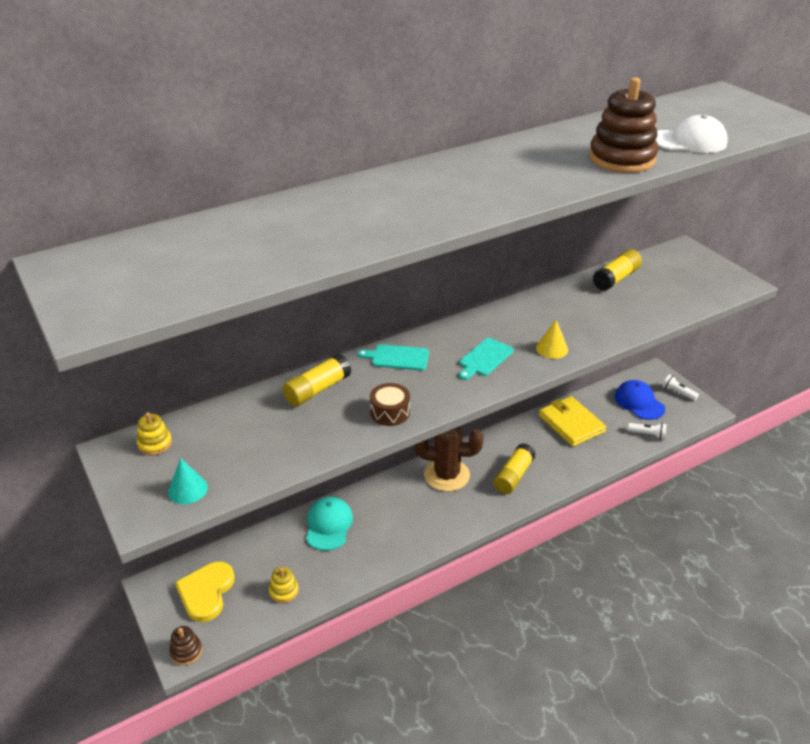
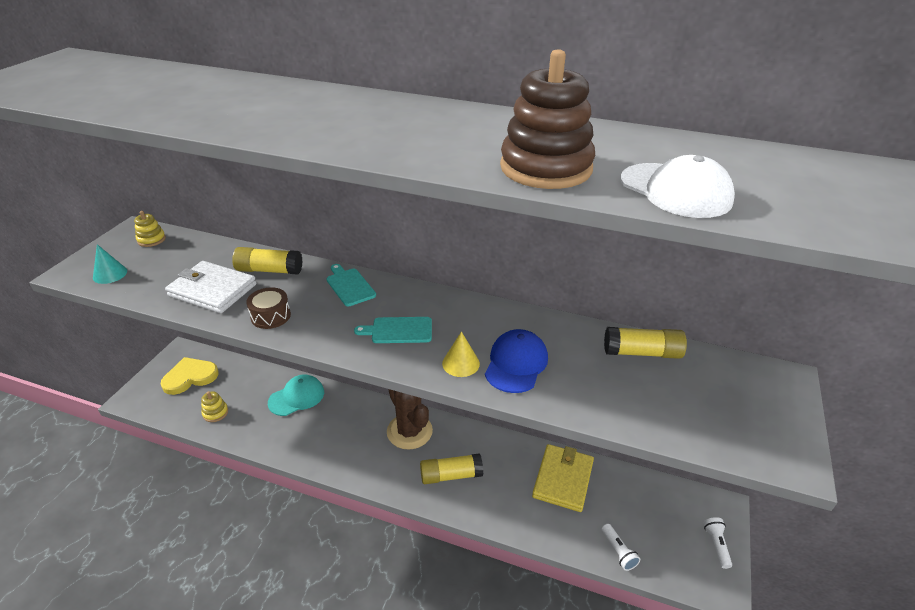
camera: 50 degrees right, 0 degrees up
brown stacking toy [169,626,202,665] -> none
blue cap [615,380,665,420] -> blue cap moved to [485,329,548,393]
none -> white wallet [165,261,256,313]

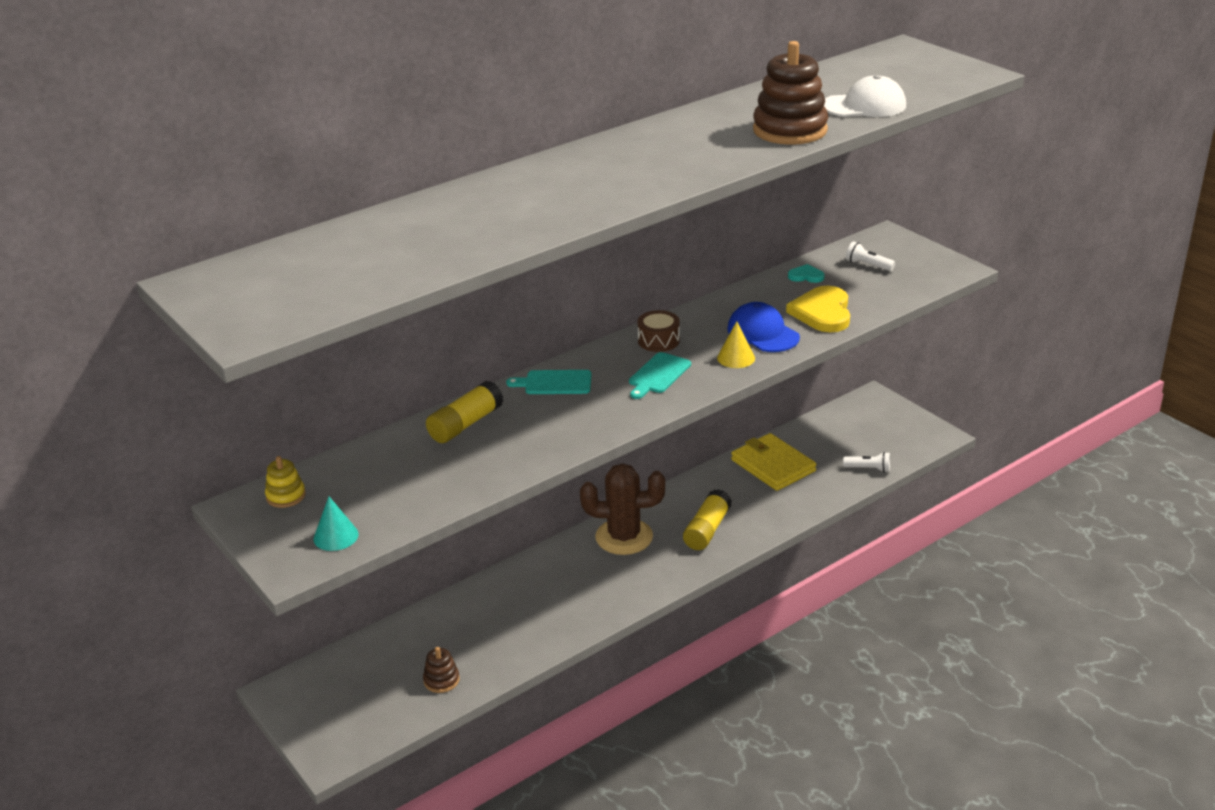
camera: 55 degrees left, 5 degrees down
yellow heart [161,357,219,395] -> yellow heart moved to [786,286,850,332]
white wallet [165,261,256,313] -> none
yellow stacking toy [201,391,228,422] -> brown stacking toy [423,647,459,693]
brown drum [246,287,291,329] -> brown drum moved to [638,310,680,352]
turquoise cap [268,374,324,416] -> none
yellow glue stick [604,327,687,359] -> turquoise heart [788,264,825,283]
white flashlight [704,517,732,569] -> white flashlight moved to [846,241,895,271]

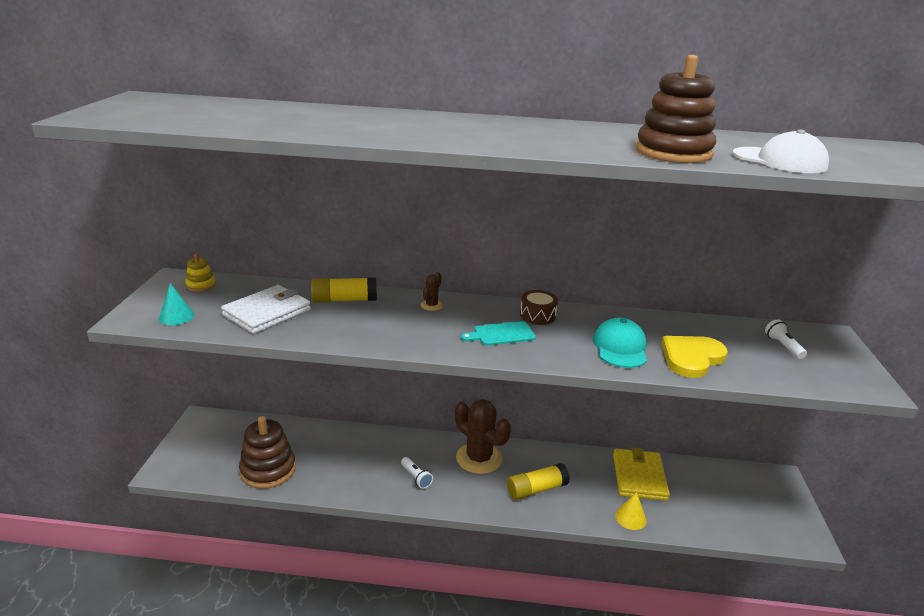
camera: 40 degrees right, 5 degrees down
brown stacking toy [423,647,459,693] -> brown stacking toy [239,416,296,489], size x2.01
turquoise cutting board [506,370,591,394] -> brown cactus [421,272,443,311]
yellow cone [717,321,755,368] -> yellow cone moved to [615,492,647,530]
blue cap [727,302,800,352] -> turquoise cap [593,318,647,368]
turquoise heart [788,264,825,283] -> none
white flashlight [843,452,890,473] -> white flashlight moved to [401,457,433,489]
none -> white wallet [221,285,311,334]

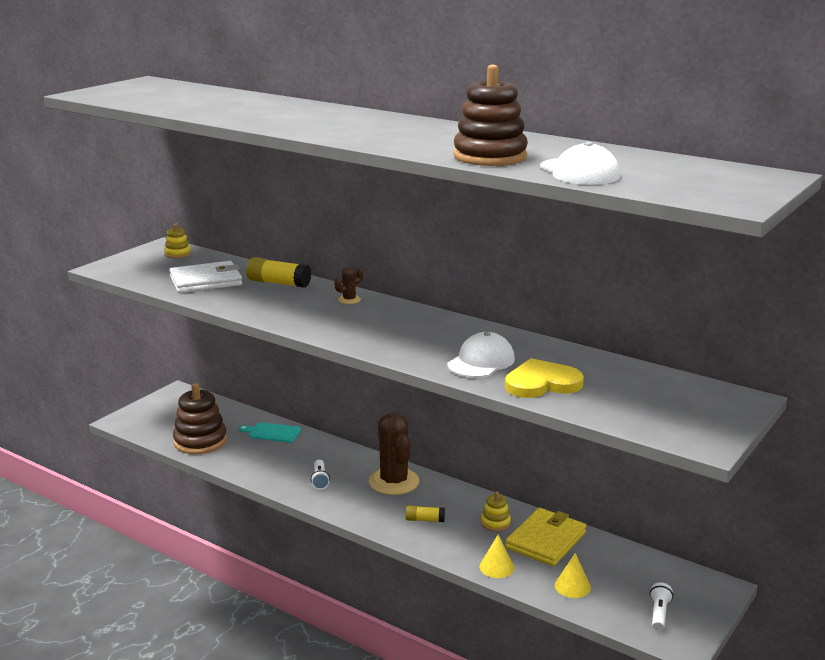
camera: 30 degrees right, 5 degrees down
turquoise cone [159,283,194,325] -> none
turquoise cutting board [461,321,536,346] -> turquoise cutting board moved to [239,422,301,443]
yellow glue stick [507,463,570,500] -> yellow glue stick [405,505,445,522], size x0.59
brown drum [520,290,558,325] -> none
turquoise cap [593,318,647,368] -> white cap [447,332,515,378]
white flashlight [765,319,807,359] -> white flashlight moved to [650,582,673,631]
none -> yellow stacking toy [481,491,511,532]
none -> yellow cone [555,553,591,598]

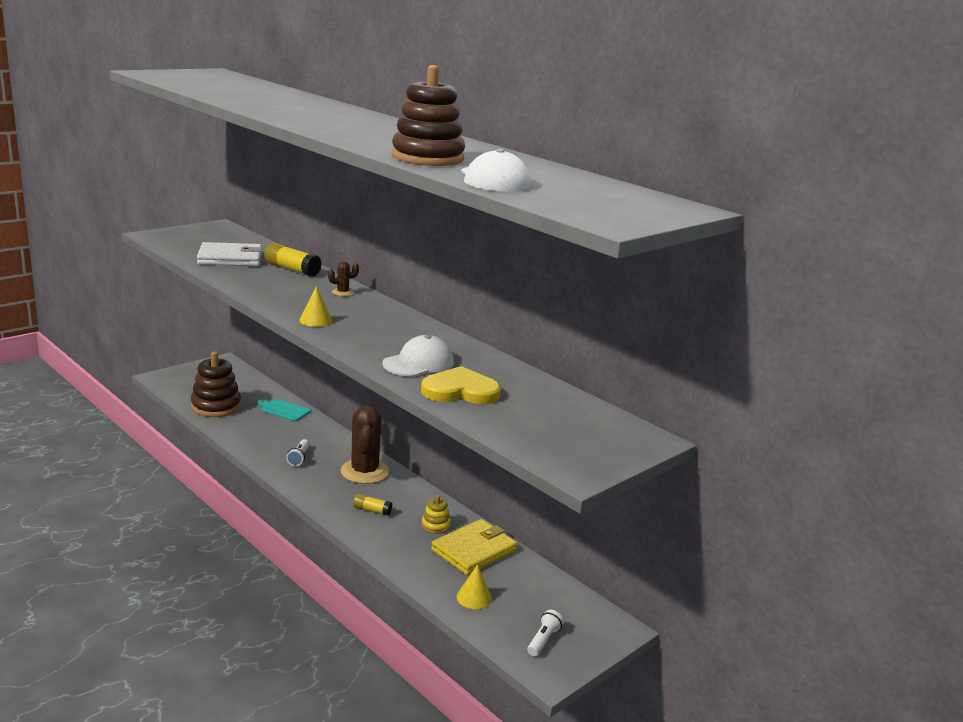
camera: 10 degrees right, 0 degrees up
yellow stacking toy [164,223,191,258] -> none
yellow cone [479,535,514,578] -> yellow cone moved to [299,286,332,327]

